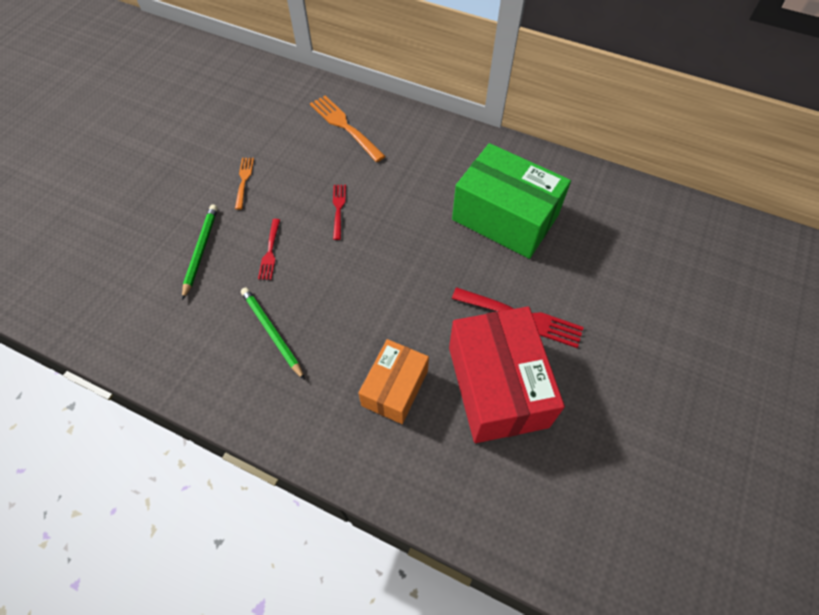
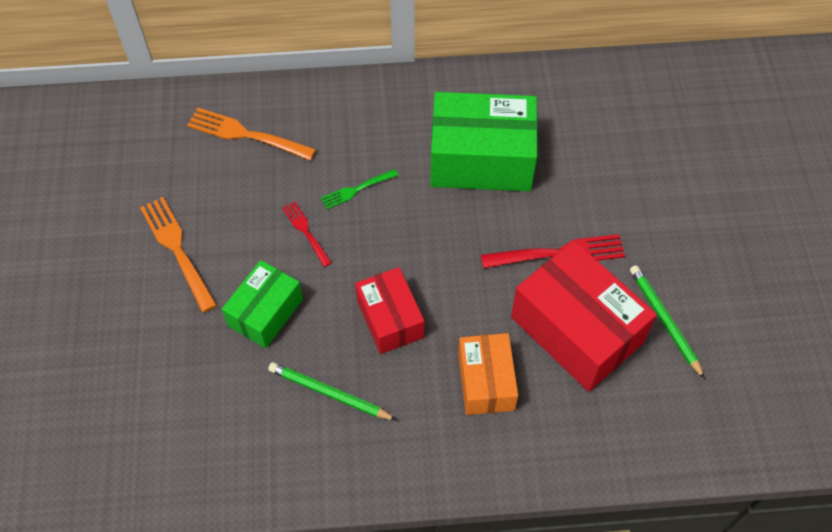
camera: 30 degrees left, 0 degrees up
green pencil [182,205,218,300] -> green pencil moved to [630,265,705,379]
orange fork [235,158,254,210] -> orange fork [140,197,217,313], size x1.71
red fork [258,219,280,280] -> green box [222,260,303,348]
none -> green fork [321,169,398,209]
none -> red box [355,267,425,354]

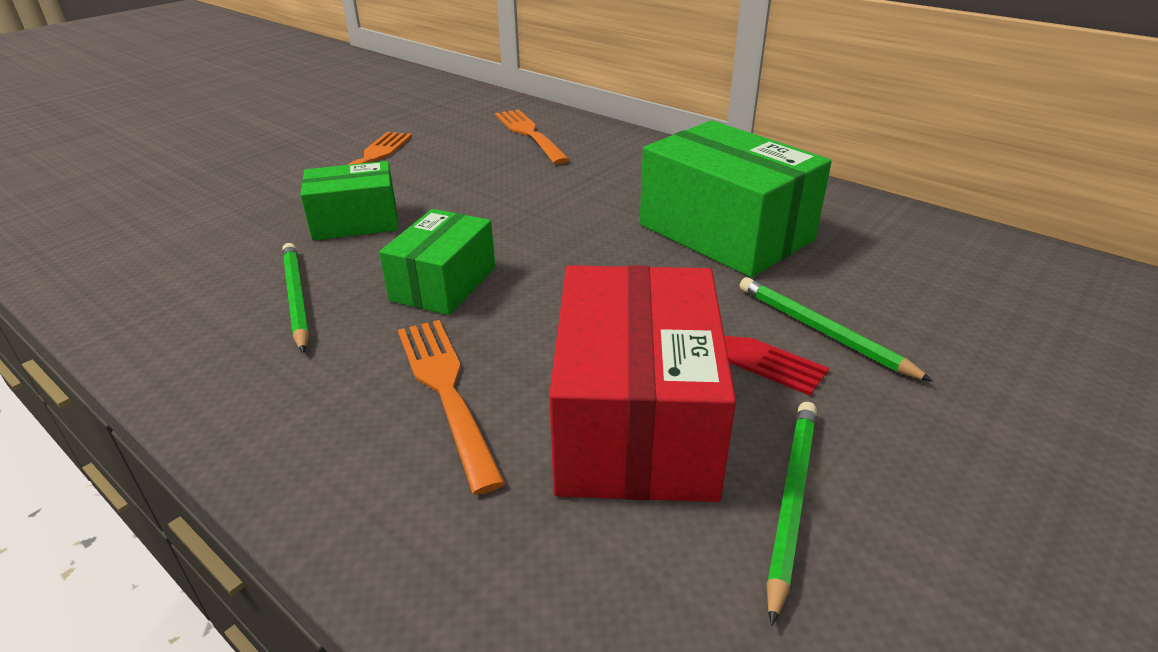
camera: 45 degrees right, 25 degrees down
red fork [282,201,332,267] -> none
green fork [321,169,398,209] -> none
red box [355,267,425,354] -> green box [379,209,495,315]
orange box [458,333,518,415] -> orange fork [398,320,505,495]
none -> green pencil [739,277,933,382]

